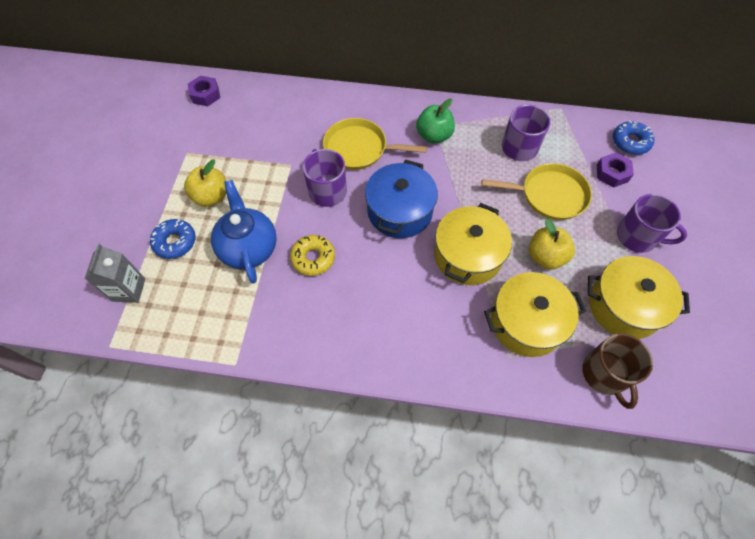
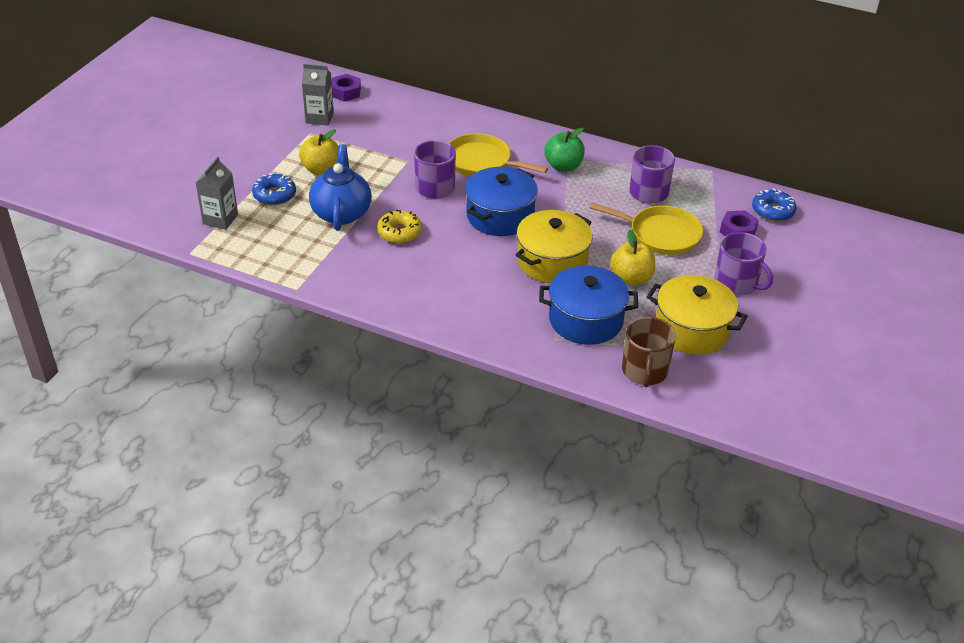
camera: 15 degrees right, 20 degrees down
yellow pot [484,272,586,357] -> blue pot [539,266,638,345]
none -> grey carton [302,64,334,126]

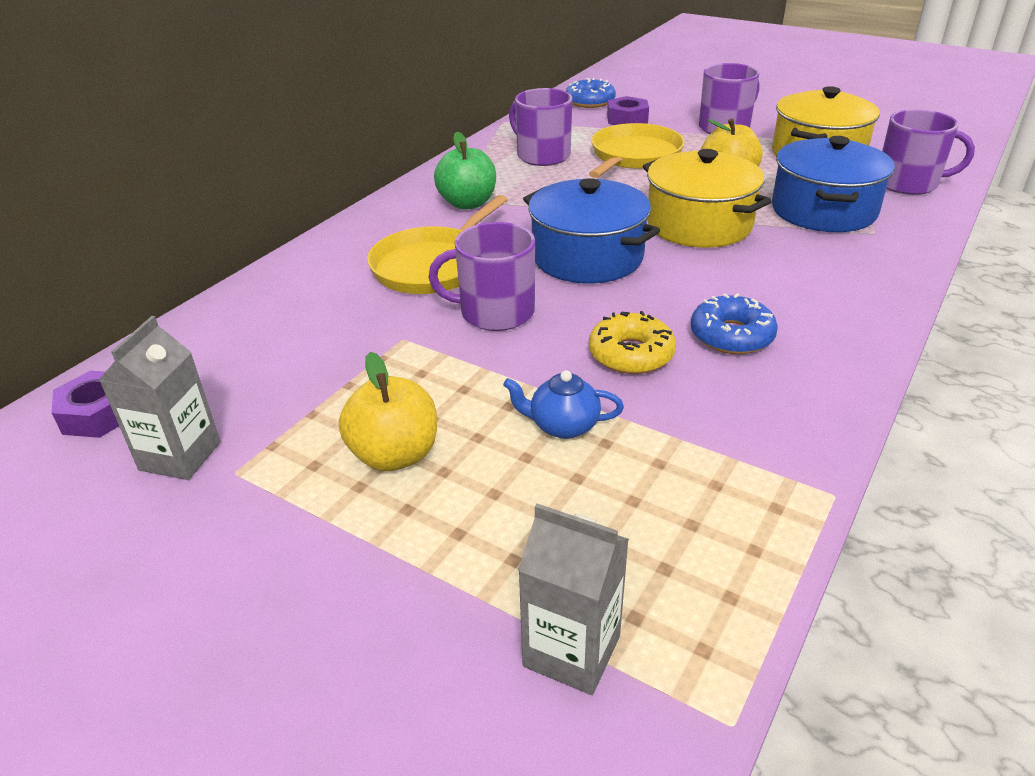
camera: 80 degrees left, 5 degrees down
blue donut [252,174,296,205] -> blue donut moved to [691,293,778,354]
blue teapot [309,144,372,231] -> blue teapot [503,370,624,439], size x0.51
brown mug [622,317,676,387] -> purple mug [882,109,975,195]

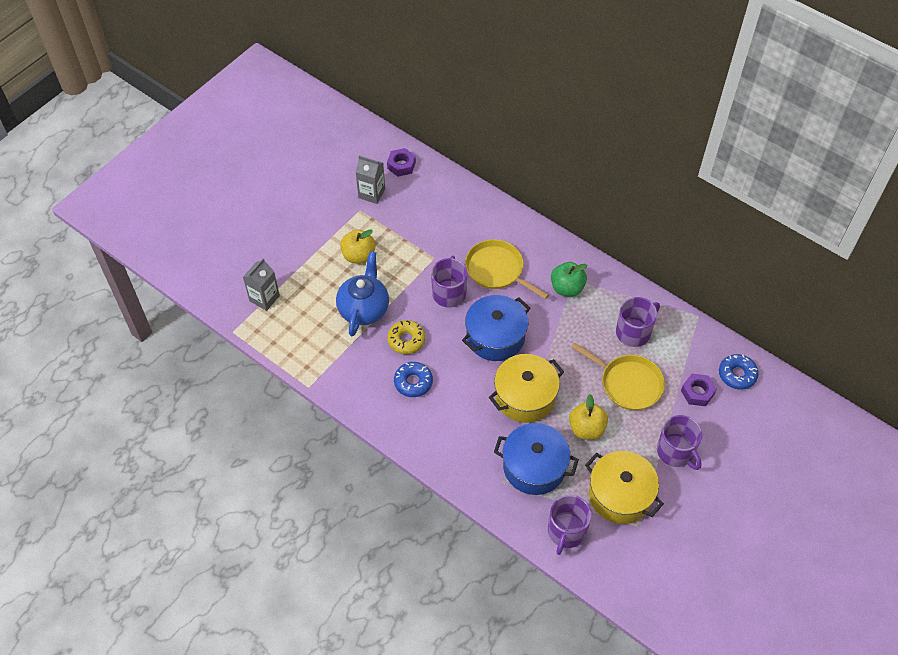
camera: 95 degrees right, 20 degrees up
blue teapot [503,370,624,439] -> blue teapot [336,251,389,336], size x1.94

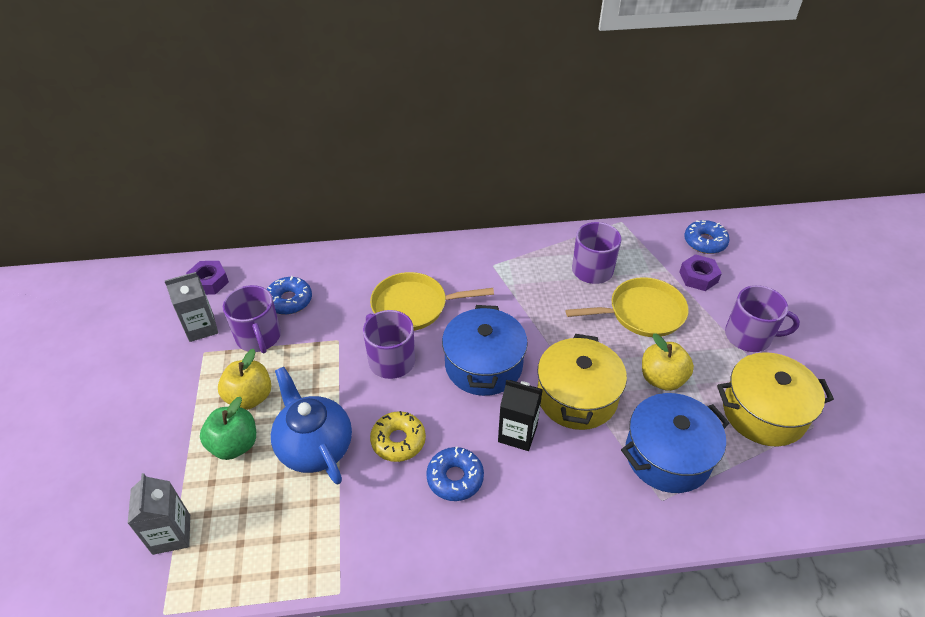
camera: 45 degrees left, 10 degrees down
purple mug [548,495,592,555] -> purple mug moved to [223,285,281,353]
green apple [551,262,587,297] -> green apple moved to [200,397,256,460]
none -> blue donut [267,276,312,315]
none -> black carton [498,380,543,451]

